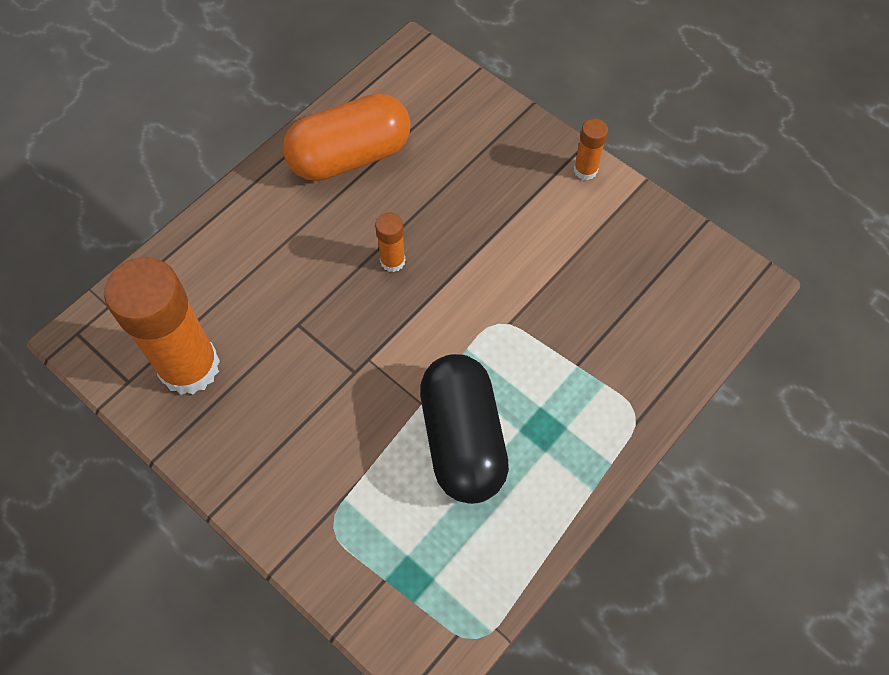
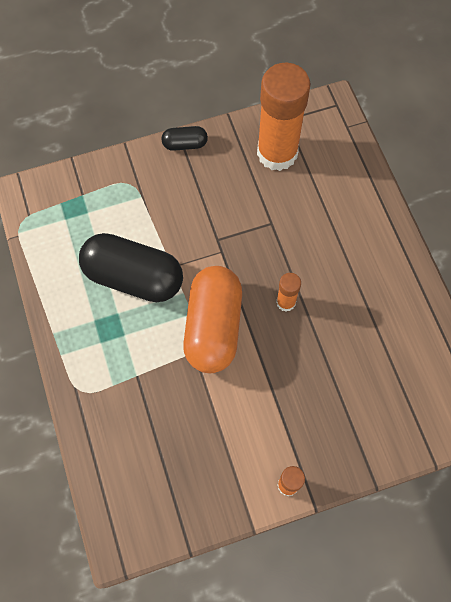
camera: 120 degrees right, 5 degrees up
orange capsule [283,94,411,181] -> orange capsule moved to [183,266,242,373]
none -> black capsule [162,126,208,151]

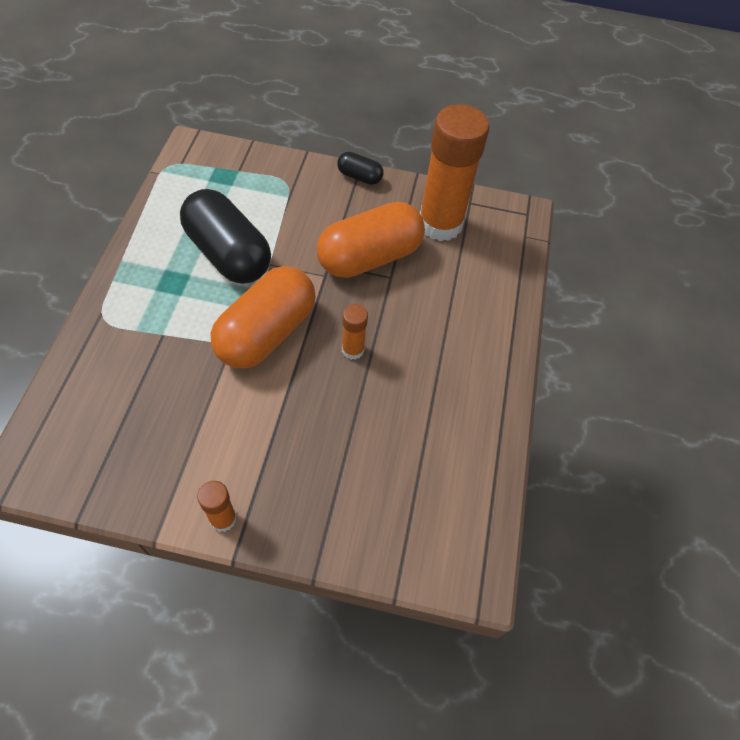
camera: 25 degrees right, 10 degrees down
none -> orange capsule [317,202,425,278]

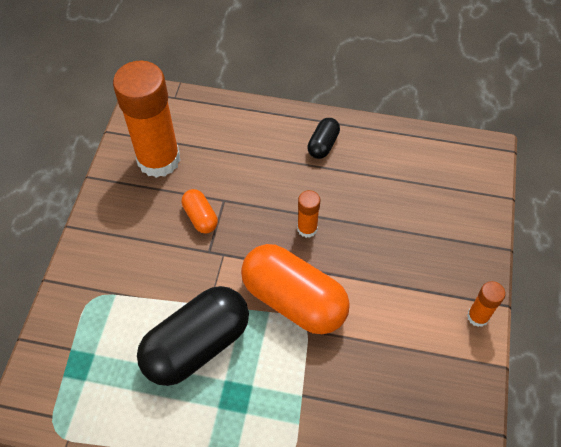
camera: 85 degrees left, 0 degrees up
orange capsule [317,202,425,278] -> orange capsule [182,189,218,233], size x0.47
black capsule [337,152,384,185] -> black capsule moved to [307,118,340,159]

